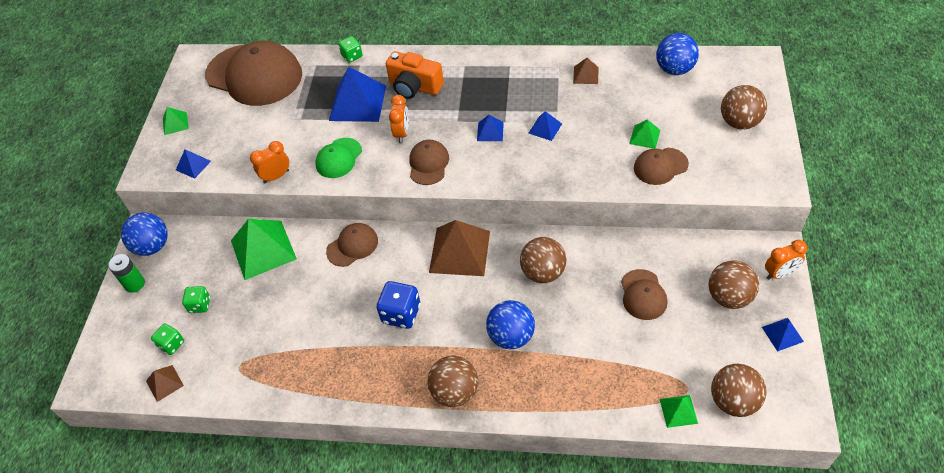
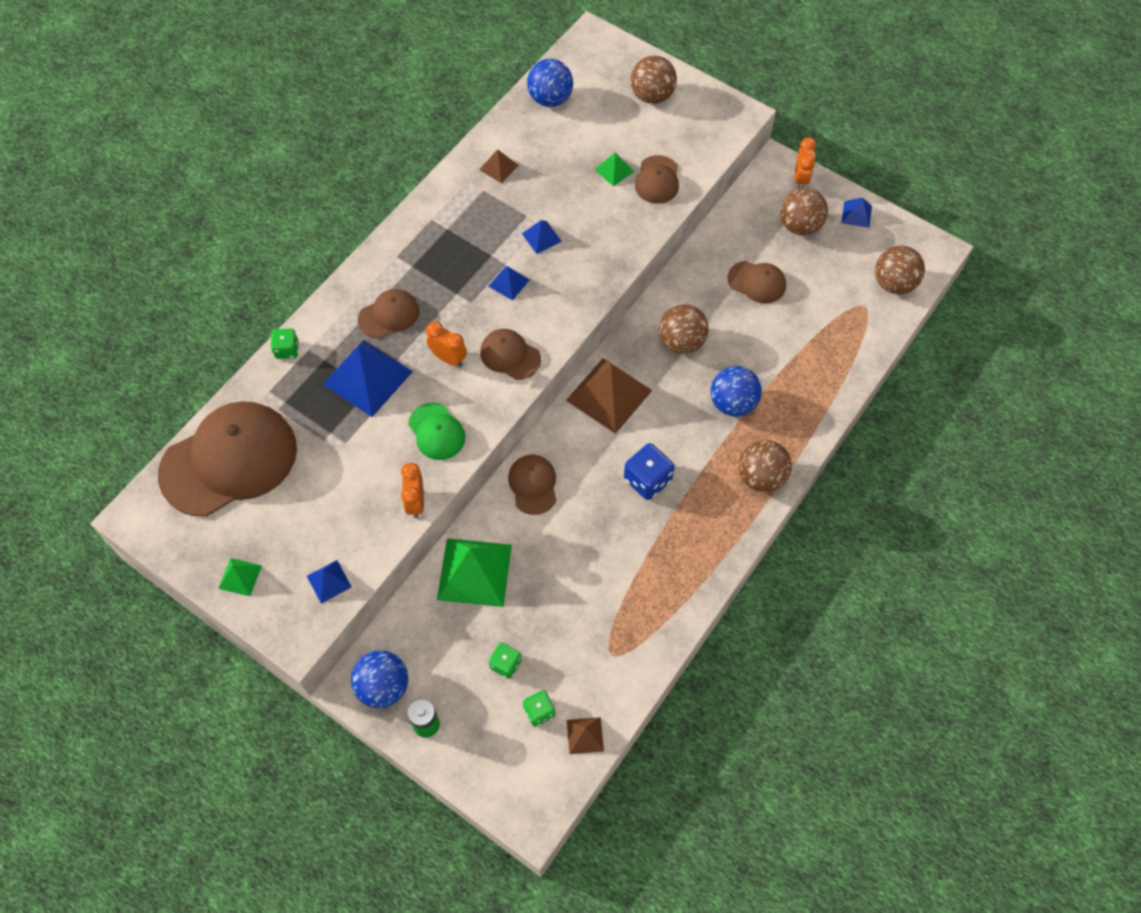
camera: 65 degrees left, 10 degrees up
orange camera [386,51,444,99] -> brown cap [358,289,419,338]
green pyramid [660,395,698,428] -> none

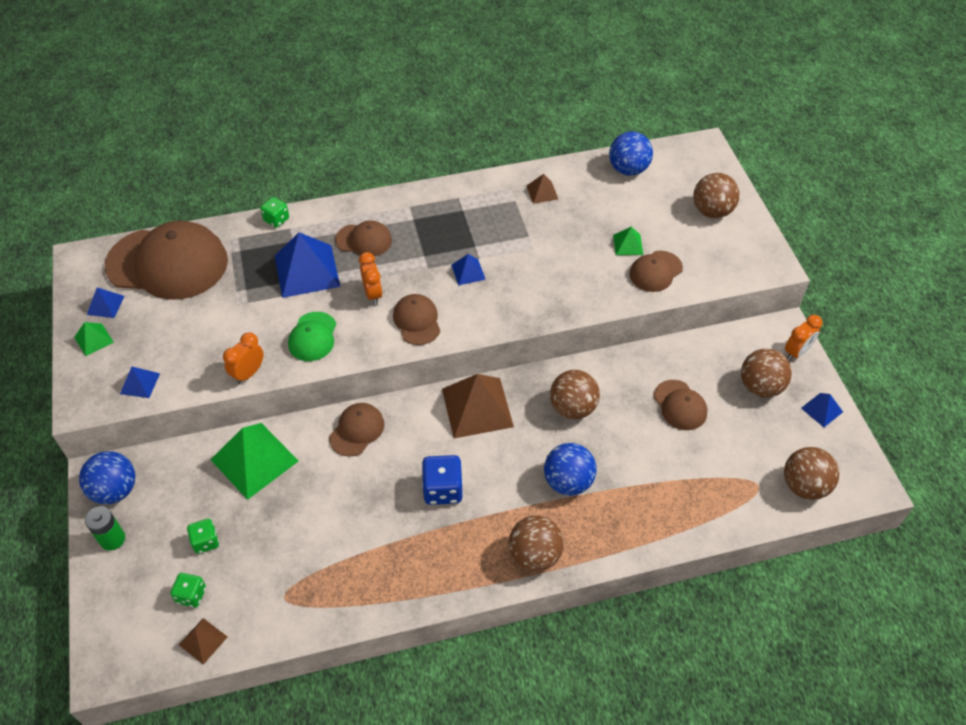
camera: 40 degrees right, 10 degrees down
blue pyramid [522,220,562,254] -> blue pyramid moved to [86,287,125,318]

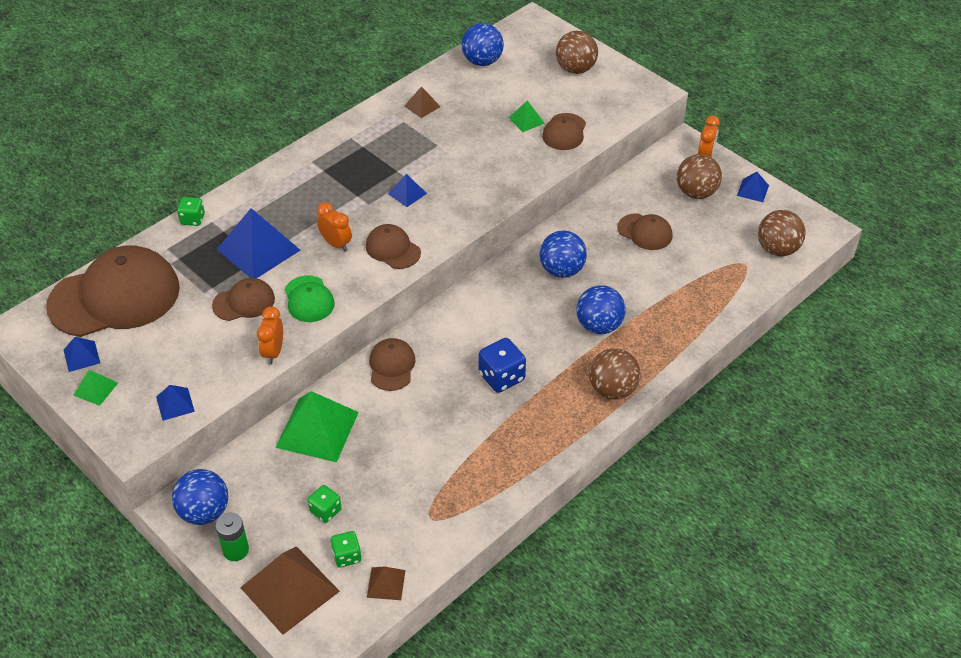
camera: 30 degrees left, 5 degrees down
brown cap [335,220,392,256] -> brown cap moved to [212,278,275,321]
brown pyramid [442,374,514,438] -> brown pyramid moved to [240,546,340,635]
brown ball [550,370,600,419] -> blue ball [540,231,587,278]

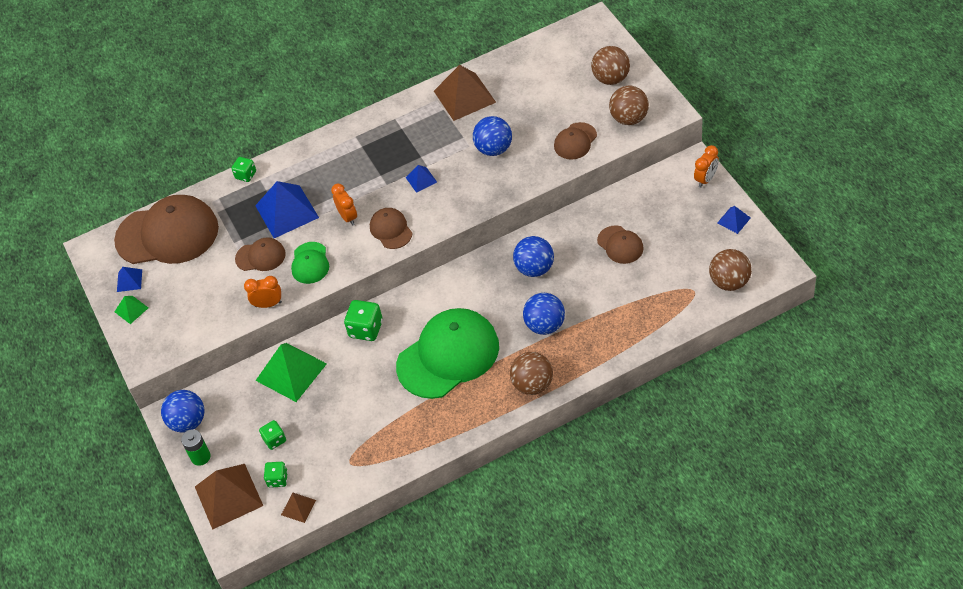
camera: 25 degrees right, 5 degrees up
blue pyramid [156,385,195,421] -> none
orange clock [257,306,283,364] -> orange clock turned 60 degrees clockwise [244,276,282,308]
brown cap [369,338,416,391] -> green dice [344,300,383,341]
brown pyramid [404,86,441,118] -> brown pyramid [434,65,496,121], size x2.05
blue ball [462,23,504,66] -> blue ball moved to [473,116,512,156]
blue dice [479,338,526,393] -> green cap [396,308,499,399]
green pyramid [509,100,545,132] -> none
brown ball [677,154,722,199] -> brown ball moved to [609,86,649,125]

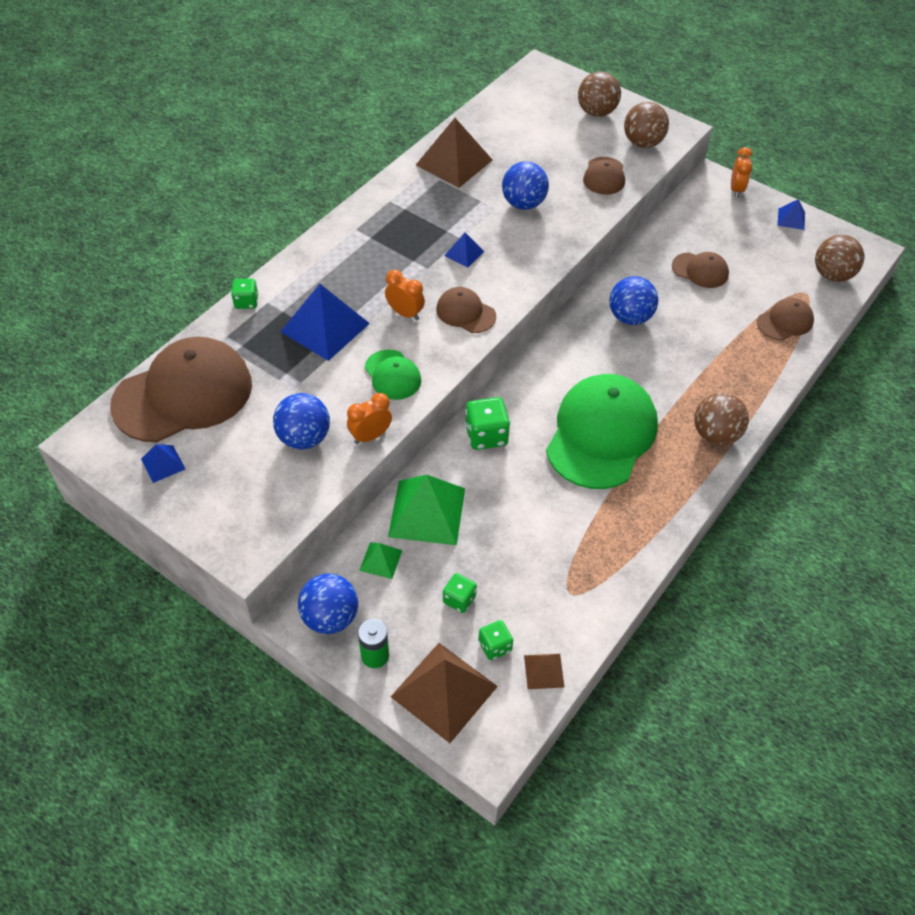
camera: 35 degrees left, 0 degrees up
green pyramid [115,296,148,324] -> green pyramid moved to [359,542,402,579]
brown cap [235,238,286,271] -> brown cap moved to [757,298,814,340]
blue ball [523,293,565,335] -> blue ball moved to [273,393,330,450]

